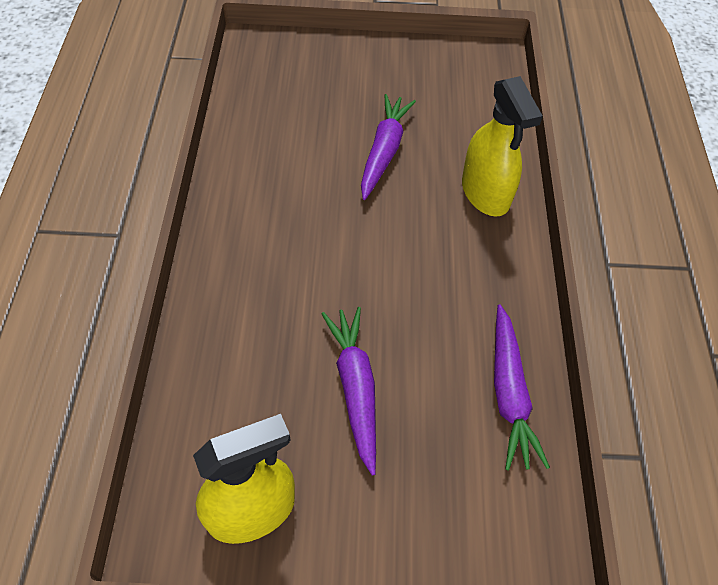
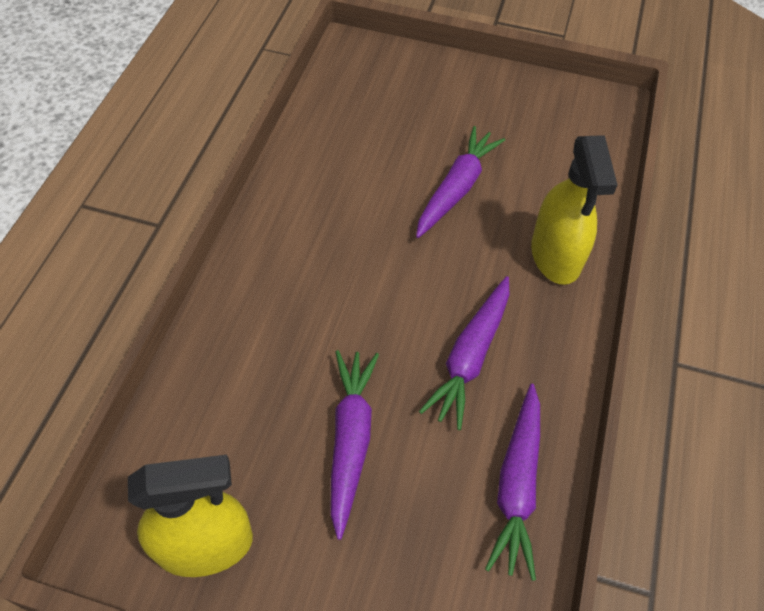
camera: 15 degrees right, 0 degrees up
none -> purple carrot [419,276,510,430]

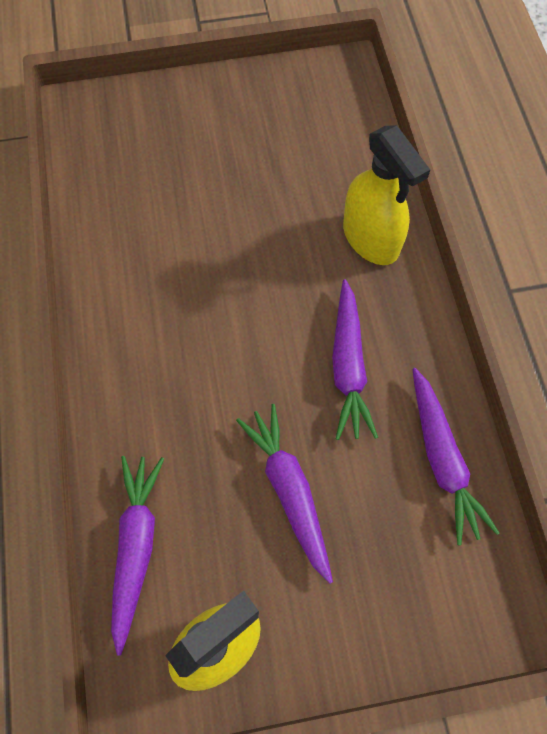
camera: 25 degrees left, 10 degrees up
purple carrot [416,126,505,238] -> purple carrot moved to [111,456,164,656]

